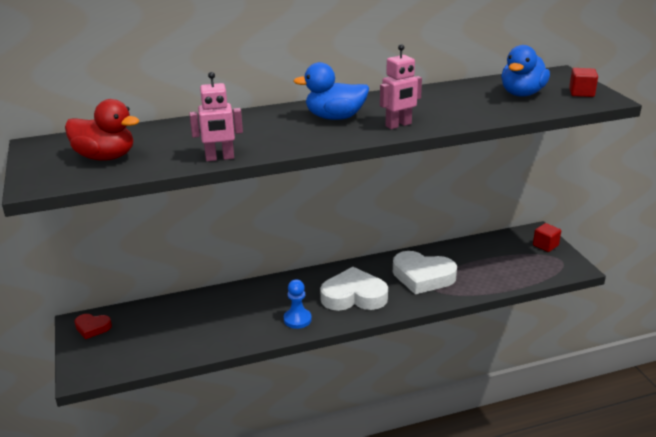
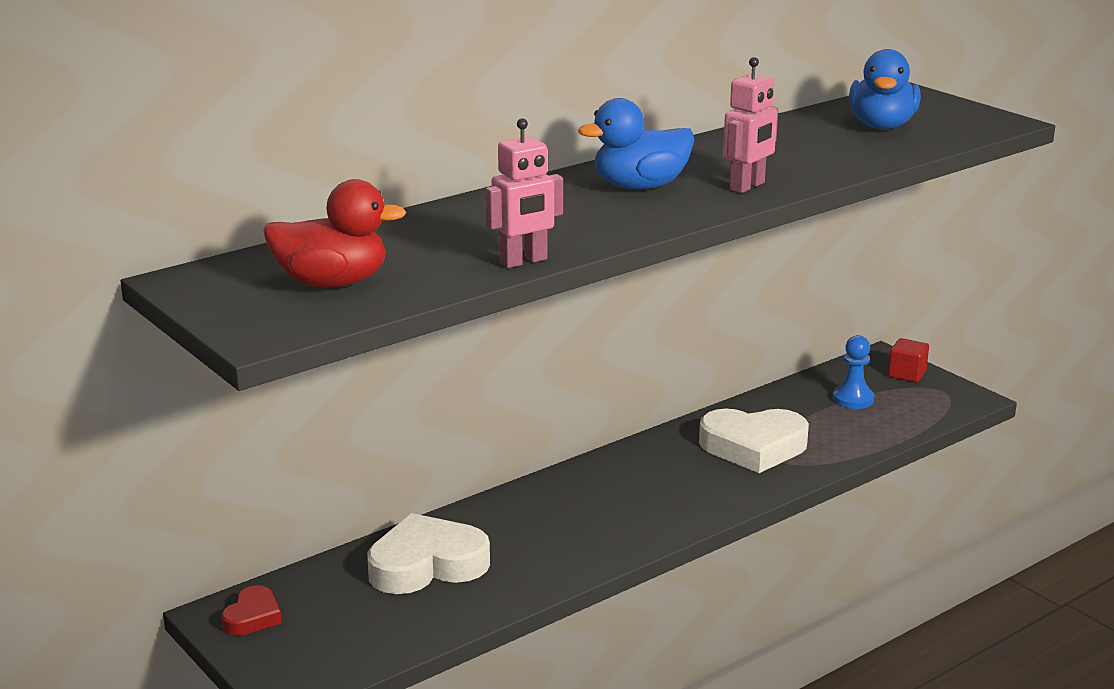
camera: 20 degrees left, 5 degrees down
red heart [74,314,112,339] -> red heart turned 60 degrees counterclockwise [221,585,282,636]
blue pawn [284,280,312,329] -> blue pawn moved to [833,335,874,409]
white heart [320,267,388,311] -> white heart moved to [367,513,490,594]
red cube [569,68,598,97] -> none

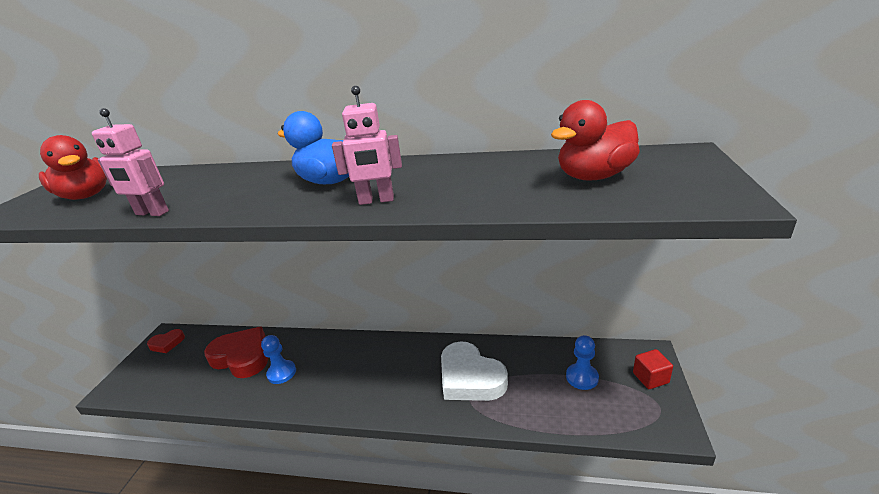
camera: 50 degrees right, 5 degrees up
white heart [367,513,490,594] -> red heart [204,327,268,378]
blue duck [849,49,921,129] -> red duck [551,100,640,181]
none -> blue pawn [261,335,296,384]

